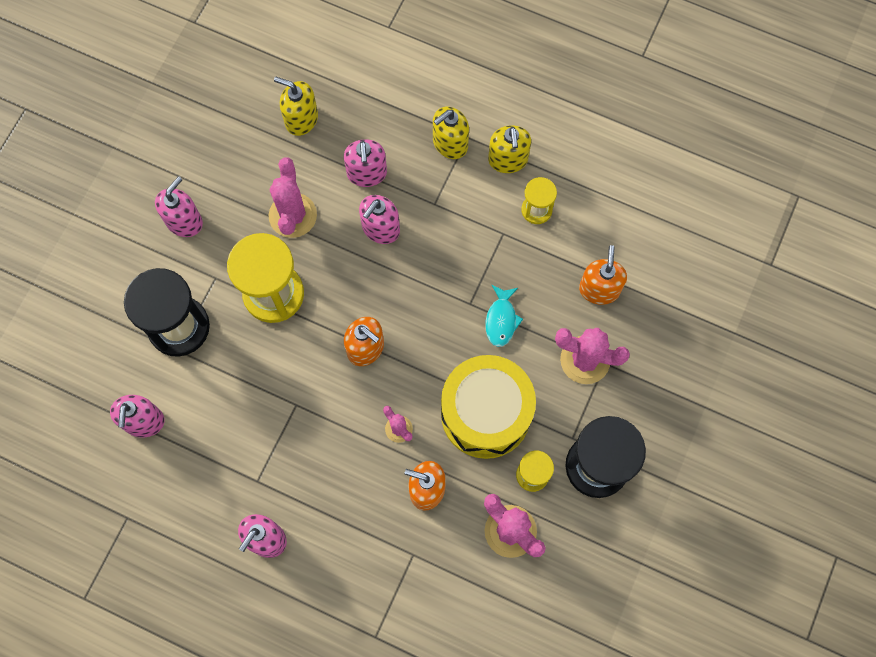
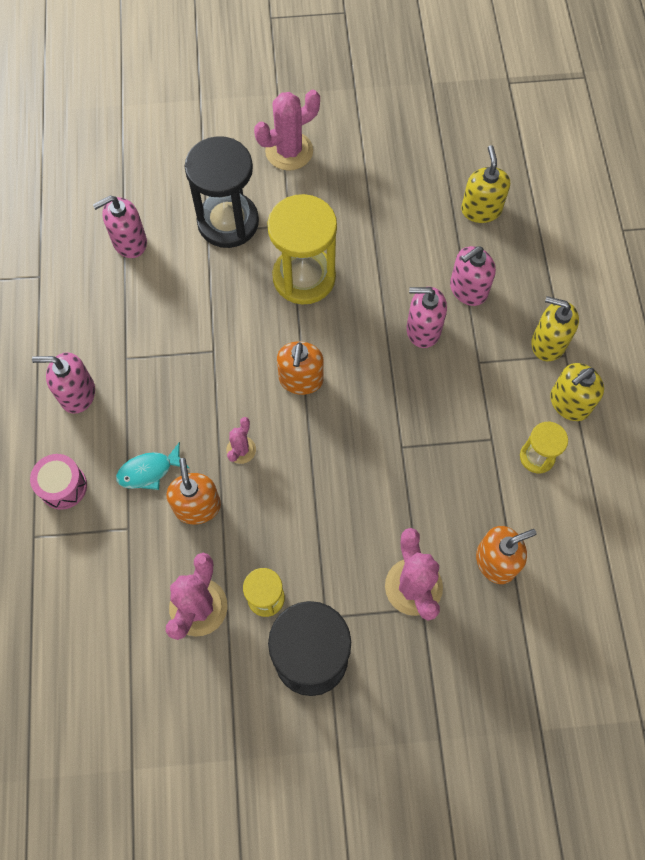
camera: 60 degrees right, 5 degrees down
pink soap dispenser [155,176,203,237] -> none
pink cactus [269,158,317,238] -> pink cactus moved to [254,90,320,171]
yellow drum [441,355,536,459] -> none
turquoise fish [485,285,523,347] -> turquoise fish moved to [116,442,189,490]
none -> pink drum [30,454,87,510]

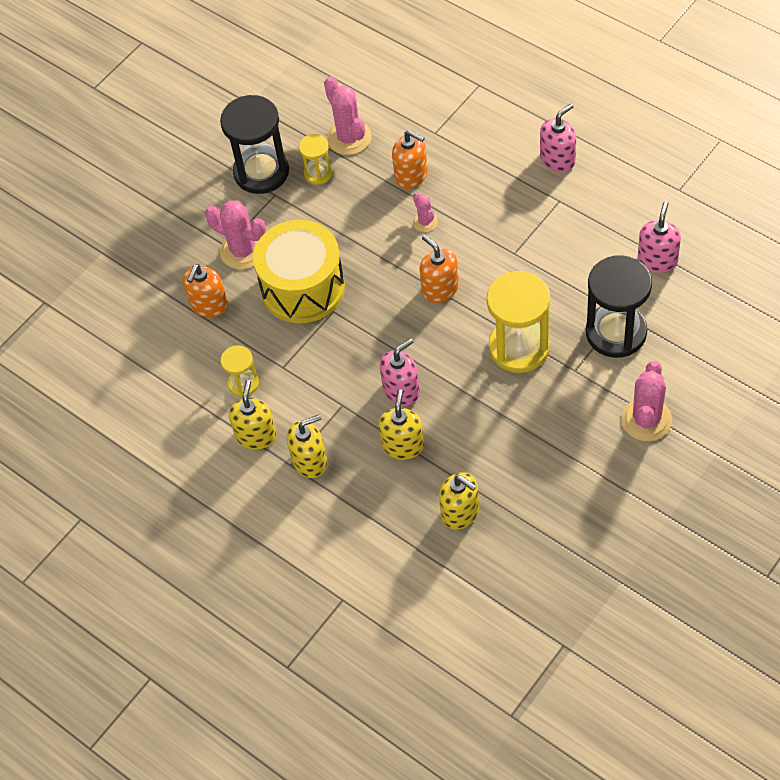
camera: 140 degrees right, 10 degrees down
pink drum [30,454,87,510] -> none
turquoise fish [116,442,189,490] -> none
pink soap dispenser [450,246,496,306] -> yellow soap dispenser [379,390,424,460]
none -> yellow drum [253,220,345,323]

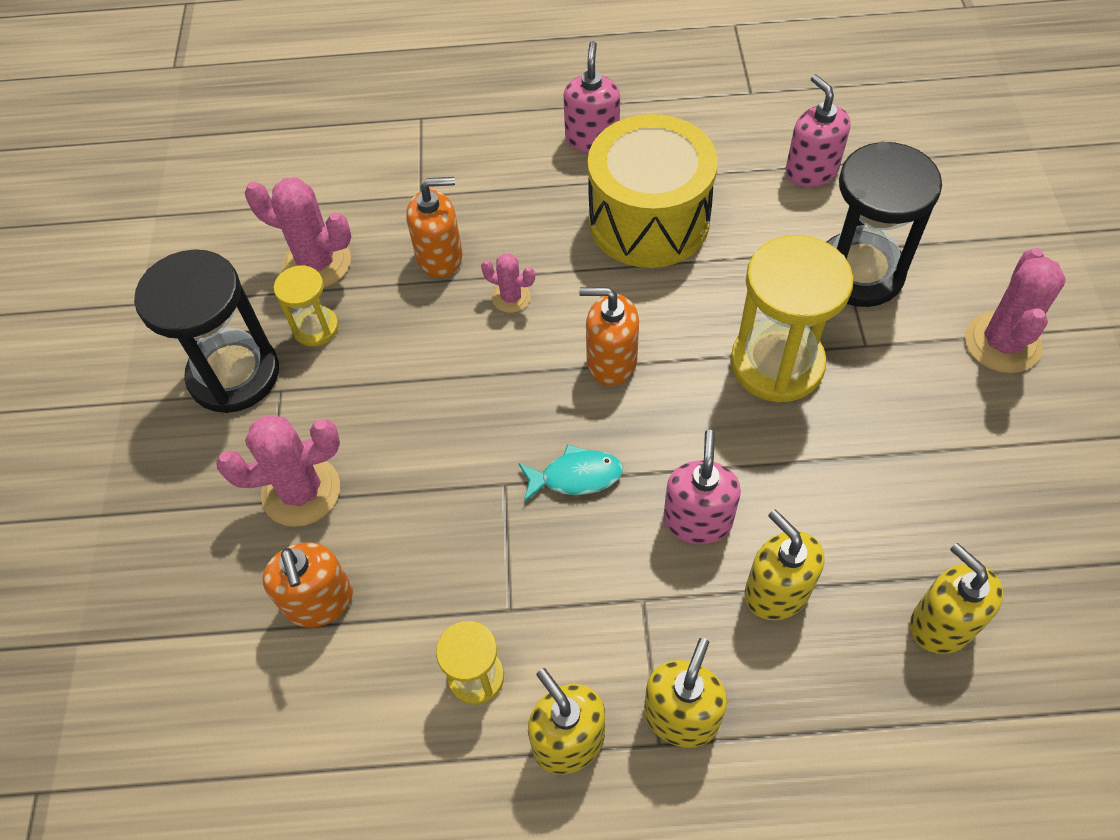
camera: 45 degrees left, 0 degrees up
yellow drum [253,220,345,323] -> yellow drum moved to [588,114,718,268]
yellow soap dispenser [439,472,479,530] -> yellow soap dispenser turned 120 degrees counterclockwise [910,543,1003,654]
pink cactus [621,361,672,441] -> pink cactus turned 45 degrees clockwise [965,248,1066,373]
none -> turquoise fish [519,444,623,502]

